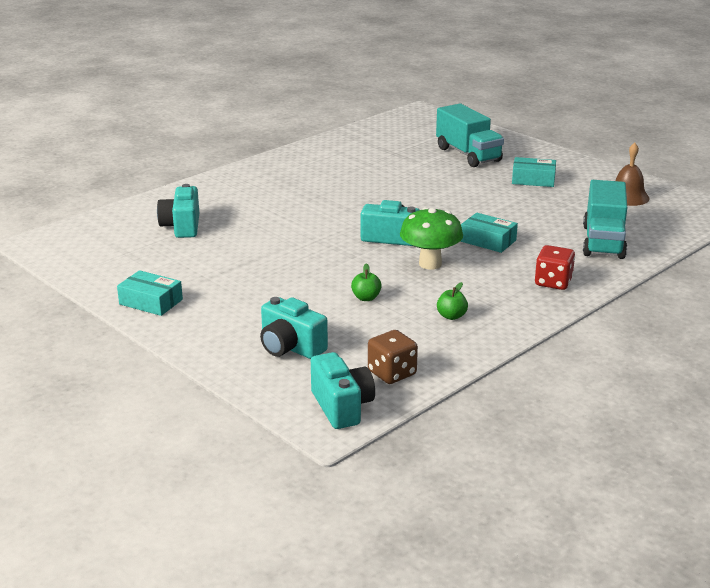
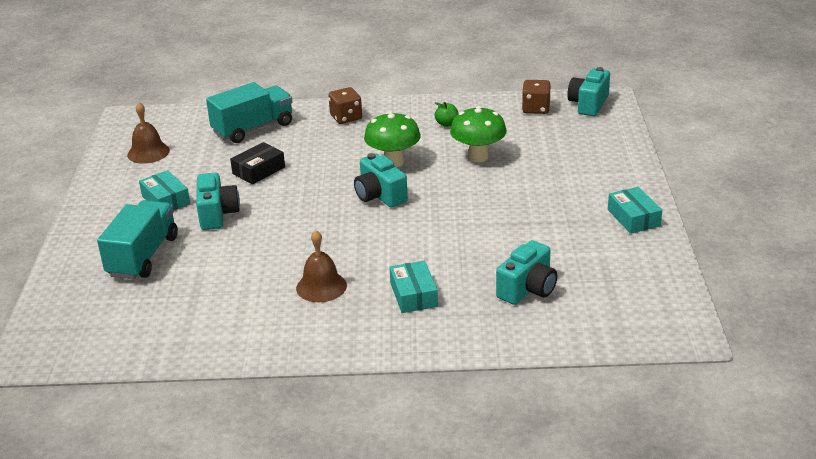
camera: 135 degrees left, 5 degrees up
turquoise camera [260,297,328,359] -> turquoise camera moved to [196,173,240,230]
green apple [351,263,382,301] -> green mushroom [450,106,507,162]
turquoise box [460,213,518,253] -> turquoise box moved to [389,261,438,313]
red dice [535,245,575,290] -> brown dice [328,87,362,124]
none -> black box [230,142,285,184]
none -> brown bell [296,230,347,302]

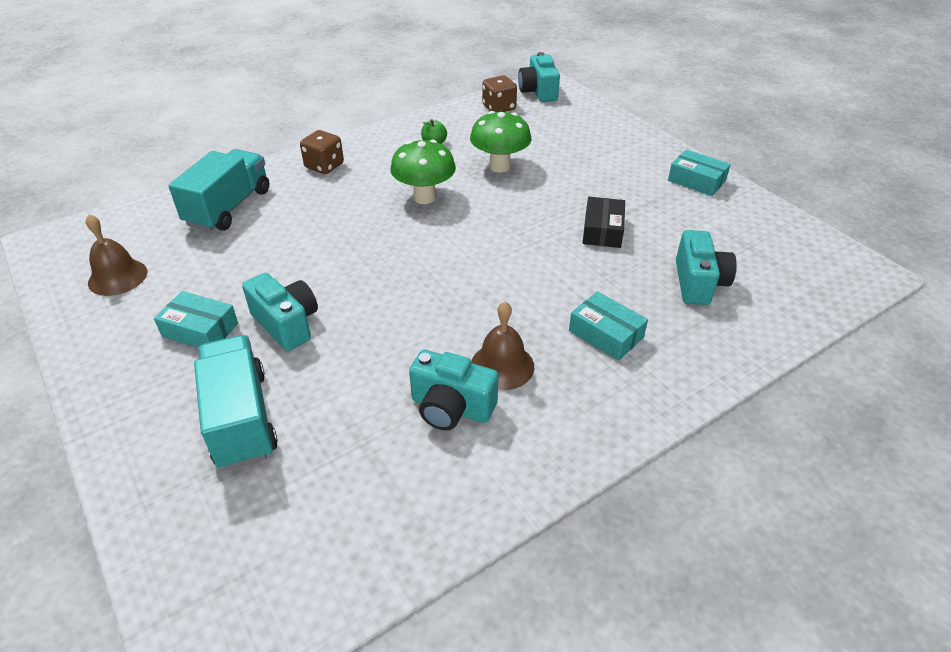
camera: 35 degrees left, 10 degrees up
black box [230,142,285,184] -> black box moved to [583,197,625,248]
turquoise camera [354,153,408,208] -> turquoise camera moved to [409,350,498,430]

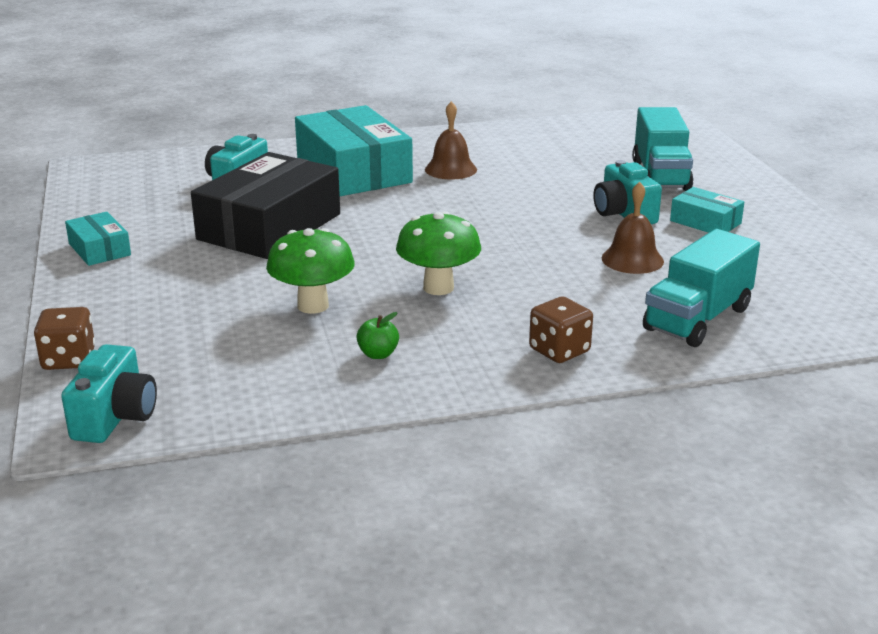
camera: 160 degrees left, 15 degrees down
brown bell [86,214,147,296] -> brown bell moved to [602,182,664,274]
turquoise camera [409,350,498,430] -> none
brown dice [482,75,517,112] -> brown dice moved to [34,307,95,370]
turquoise box [569,291,648,361] -> turquoise box [295,105,413,196], size x2.11
black box [583,197,625,248] -> black box [191,152,340,259], size x2.11

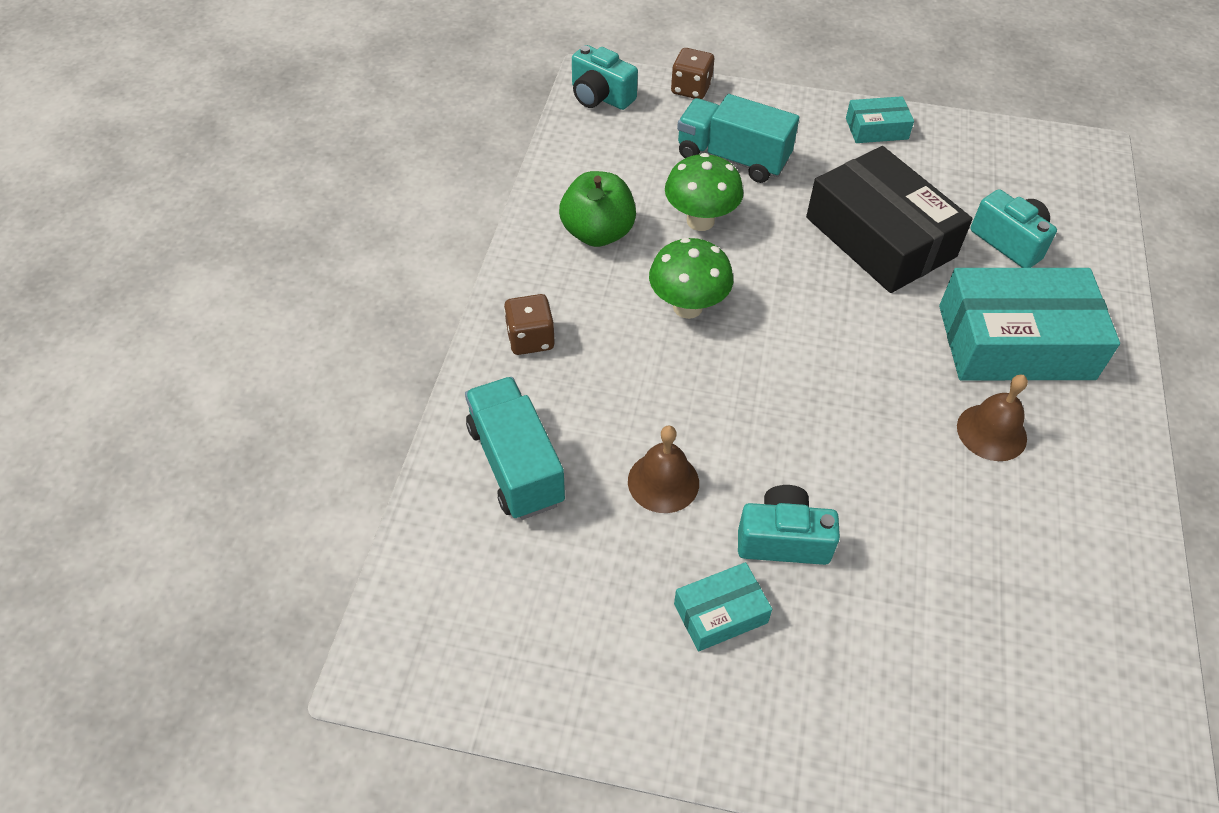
camera: 115 degrees right, 25 degrees up
green apple [357,312,399,359] -> green apple [559,171,636,247], size x2.13
turquoise truck [632,107,694,191] -> turquoise truck moved to [677,94,799,183]

